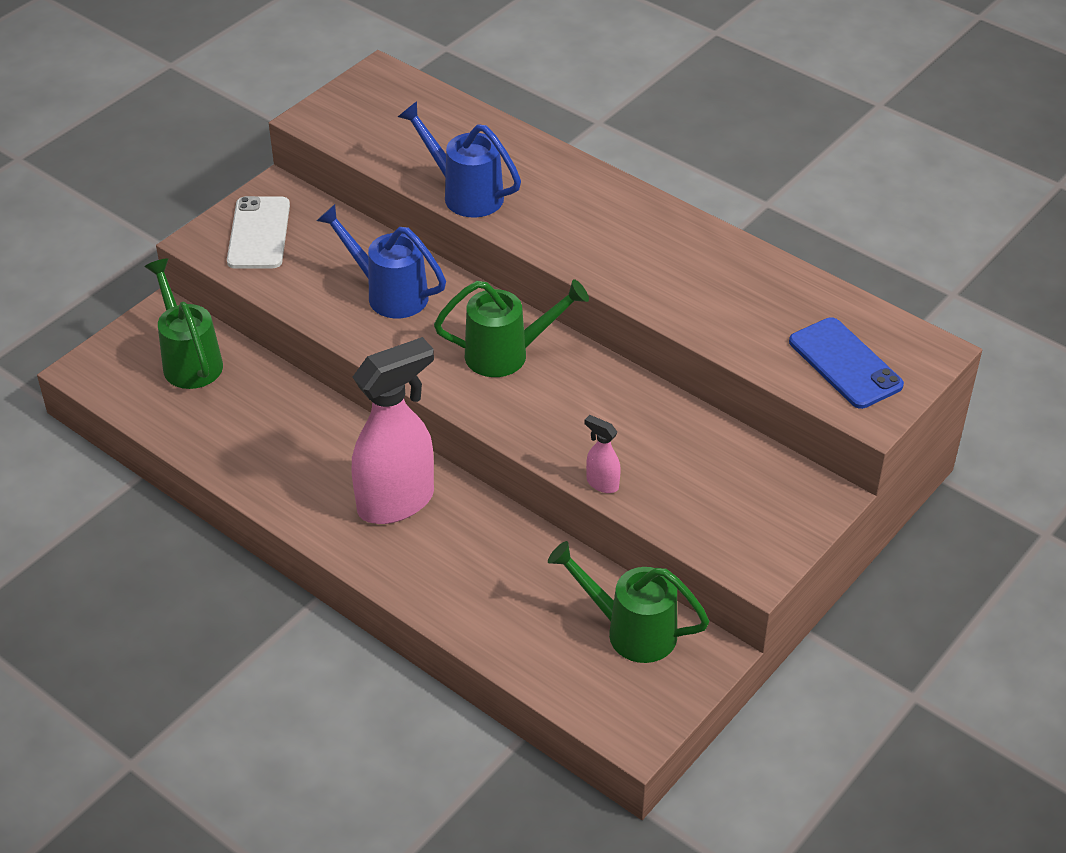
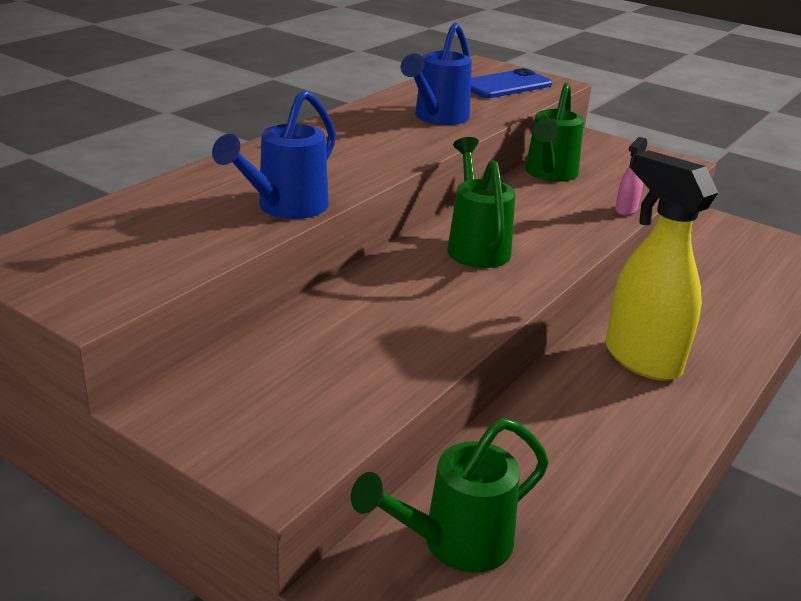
camera: 95 degrees left, 15 degrees down
white phone [227,196,290,269] -> none
blue watering can [317,204,446,318] -> blue watering can moved to [401,23,472,125]
pink spray bottle [352,337,434,524] -> yellow spray bottle [606,150,718,381]
green watering can [548,541,710,663] -> green watering can moved to [525,82,584,182]

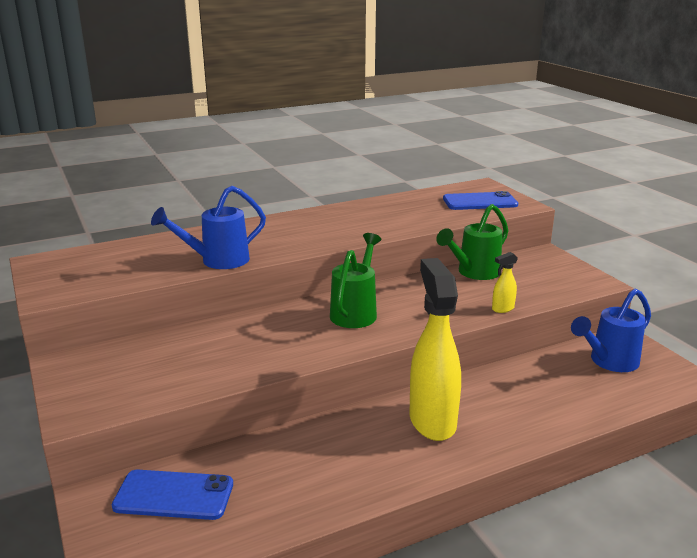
camera: 30 degrees right, 5 degrees down
green watering can [351,418,549,573] -> blue phone [112,470,233,520]
blue watering can [401,23,472,125] -> blue watering can moved to [571,288,651,372]
pink spray bottle [615,137,647,216] -> yellow spray bottle [492,252,518,313]

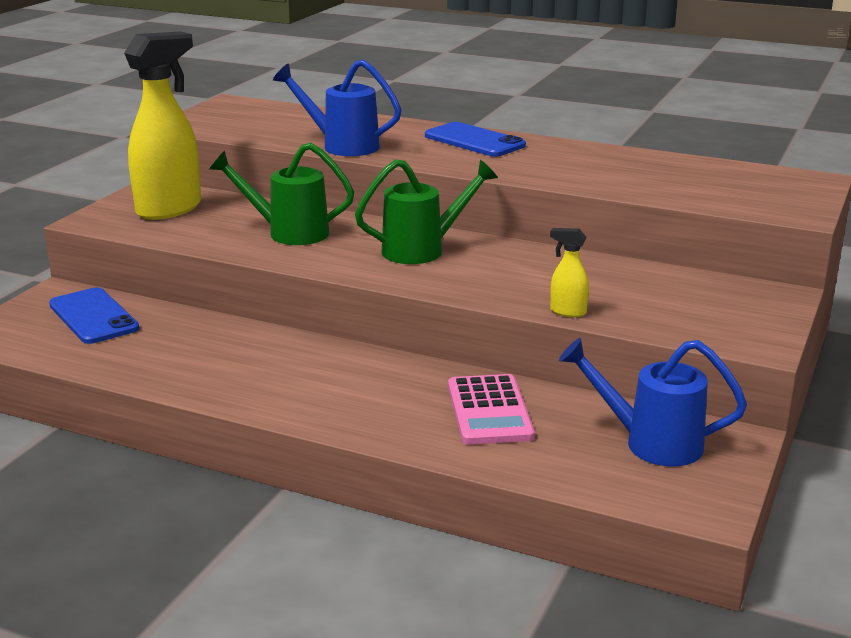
camera: 50 degrees right, 0 degrees up
yellow spray bottle [410,258,461,441] -> yellow spray bottle moved to [124,31,201,220]
green watering can [436,204,508,280] -> green watering can moved to [209,143,354,245]
blue phone [443,191,518,210] -> blue phone moved to [425,122,526,157]
none -> pink calculator [448,374,535,445]

